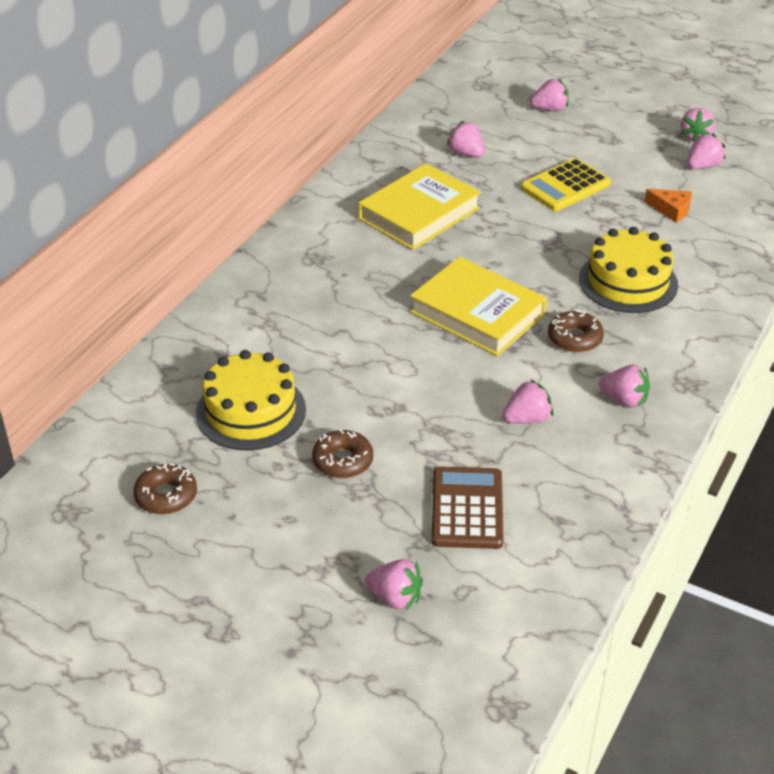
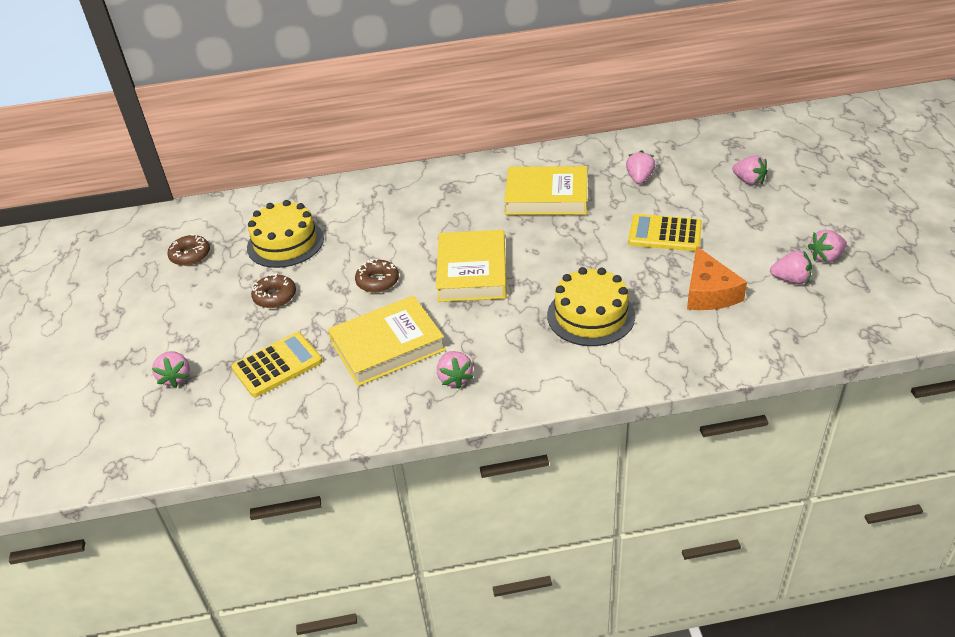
camera: 55 degrees right, 0 degrees up
brown calculator [432,466,503,549] -> yellow calculator [231,332,322,397]
pink strawberry [503,379,553,424] -> yellow book [328,296,446,386]
brown donut [548,310,604,353] -> brown donut moved to [355,258,399,293]
orange cheese [645,189,692,223] -> orange cheese [687,246,747,310], size x1.68

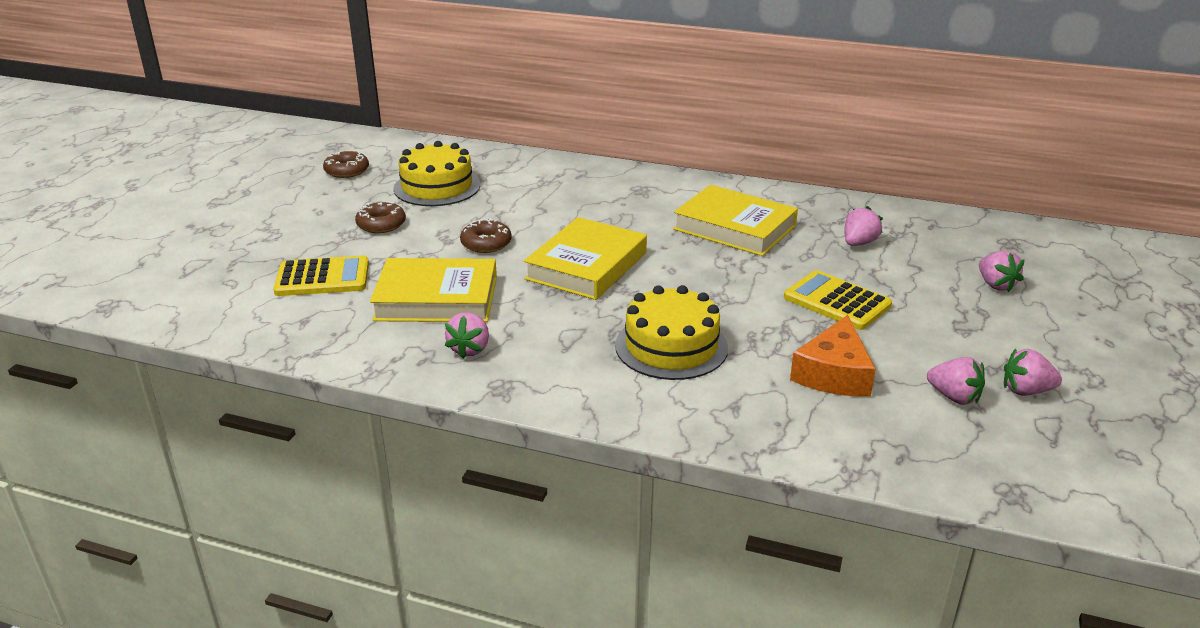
camera: 25 degrees right, 10 degrees down
pink strawberry [152,351,190,388] -> none

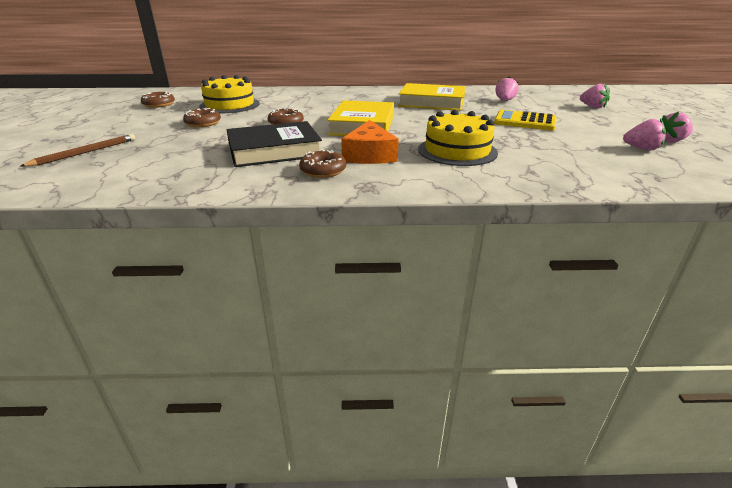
camera: 20 degrees left, 0 degrees up
yellow calculator [273,255,369,296] -> none
yellow book [370,258,497,322] -> black book [227,121,322,167]
pink strawberry [445,313,489,359] -> brown donut [299,149,346,178]
orange cheese [790,315,876,397] -> orange cheese moved to [341,120,399,164]
none -> brown pencil [19,134,136,167]

